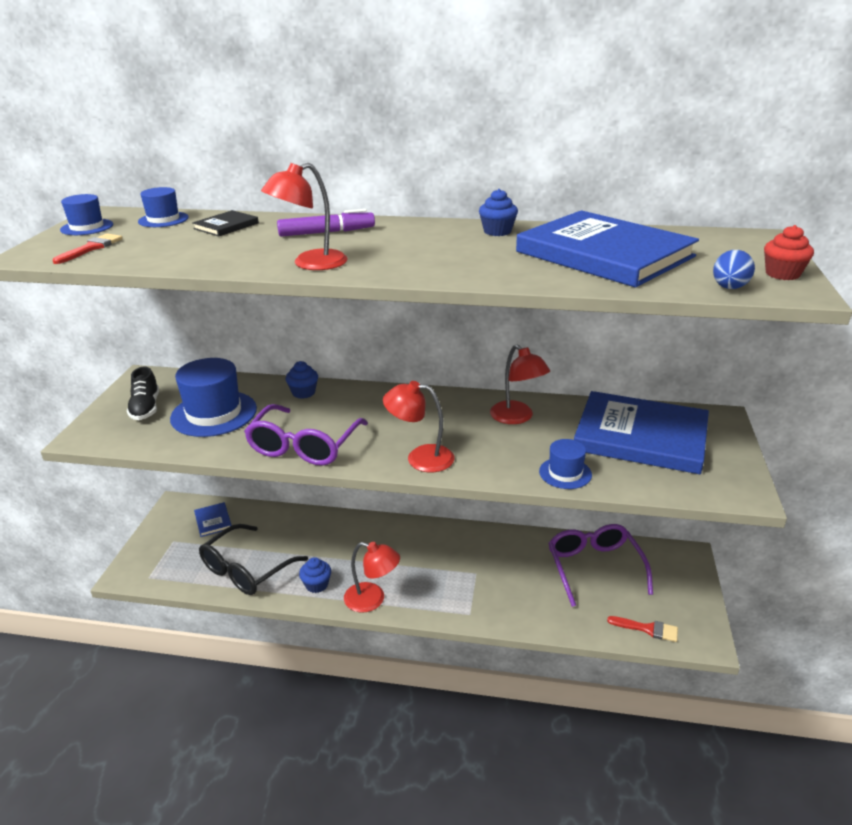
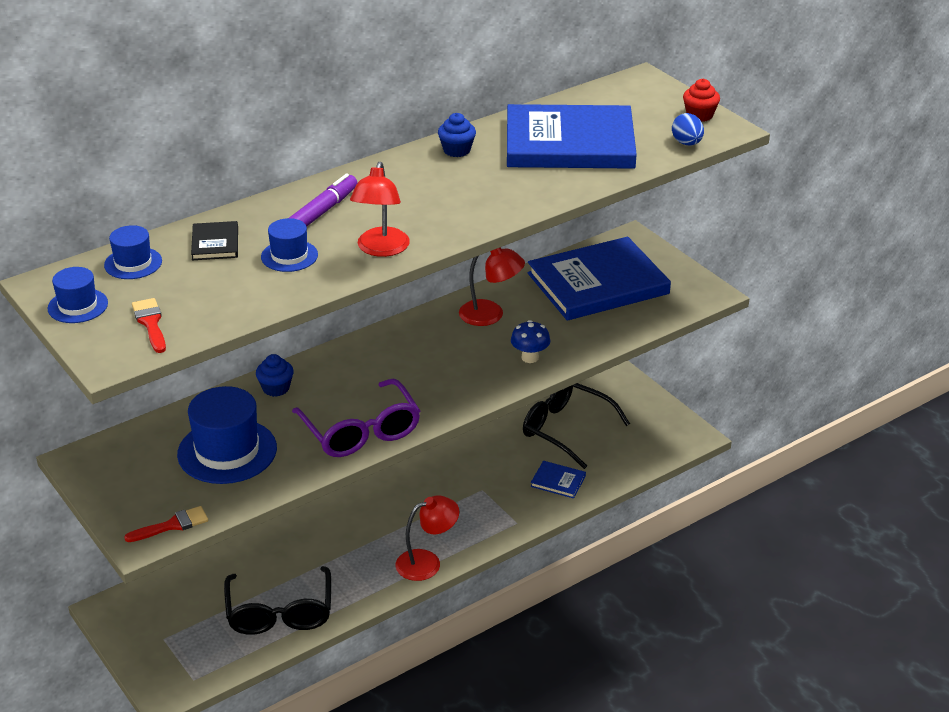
camera: 45 degrees left, 5 degrees up
black shoe [127,367,159,420] -> none
blue book [194,502,232,537] -> blue book moved to [531,461,586,498]
blue cupcake [299,557,331,593] -> none
red lamp [383,381,454,472] -> none
blue hat [539,439,592,489] -> blue hat moved to [261,218,318,272]
purple glasses [548,524,653,607] -> black glasses [523,383,630,469]
red brush [607,616,678,642] -> red brush moved to [124,506,208,542]
none -> blue mushroom [511,320,551,363]

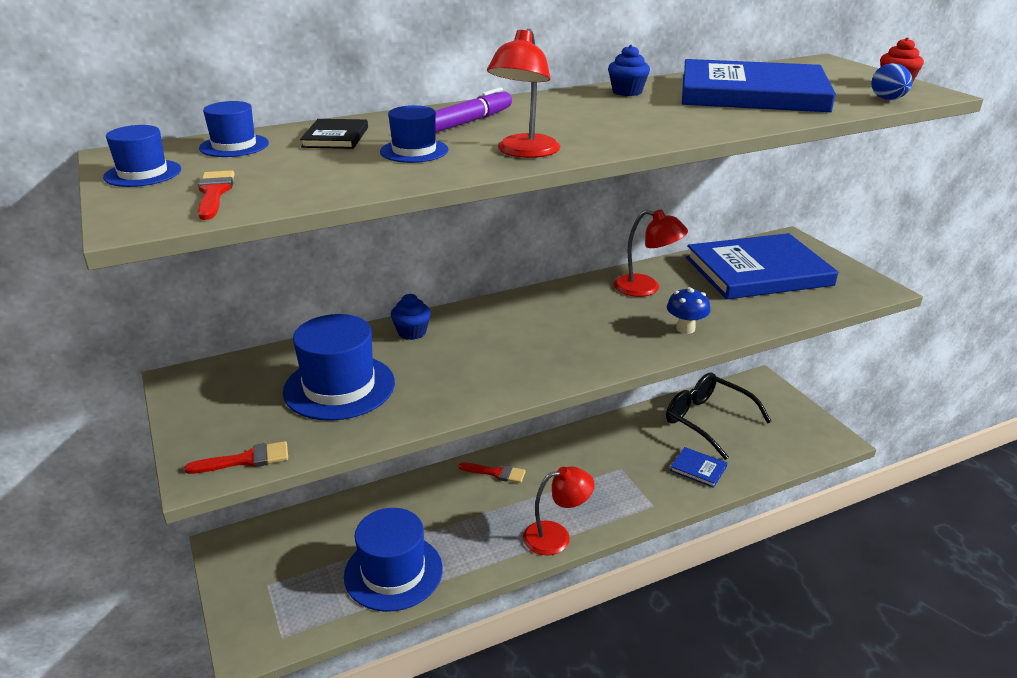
camera: 10 degrees right, 5 degrees down
black glasses [224,566,331,635] -> blue hat [344,508,443,612]
purple glasses [292,379,420,457] -> none
none -> red brush [458,462,526,483]

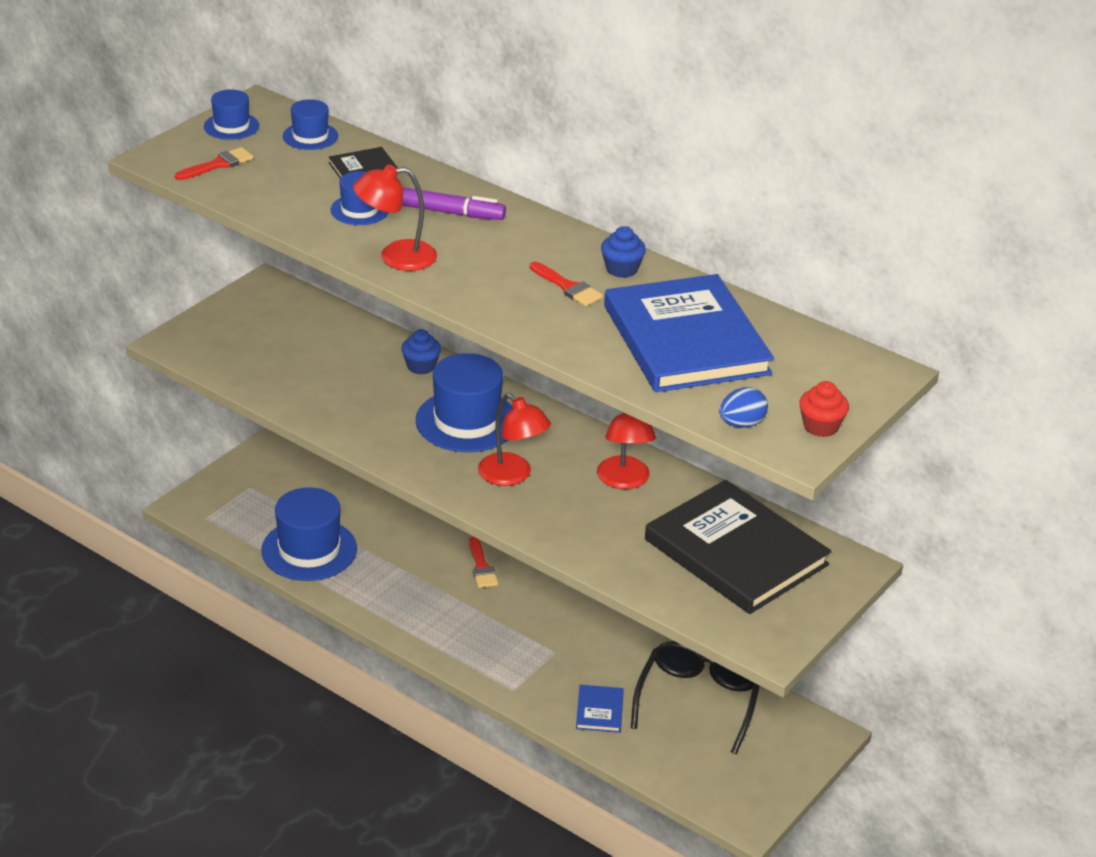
camera: 60 degrees right, 5 degrees up
red brush [184,441,288,474] -> red brush moved to [530,262,603,306]
blue hat [283,314,395,421] -> blue hat moved to [416,353,513,452]
red lamp [523,466,594,555] -> red lamp moved to [478,393,551,486]
blue mushroom [667,287,711,334] -> none
blue book [686,233,838,299] -> black book [645,480,831,614]

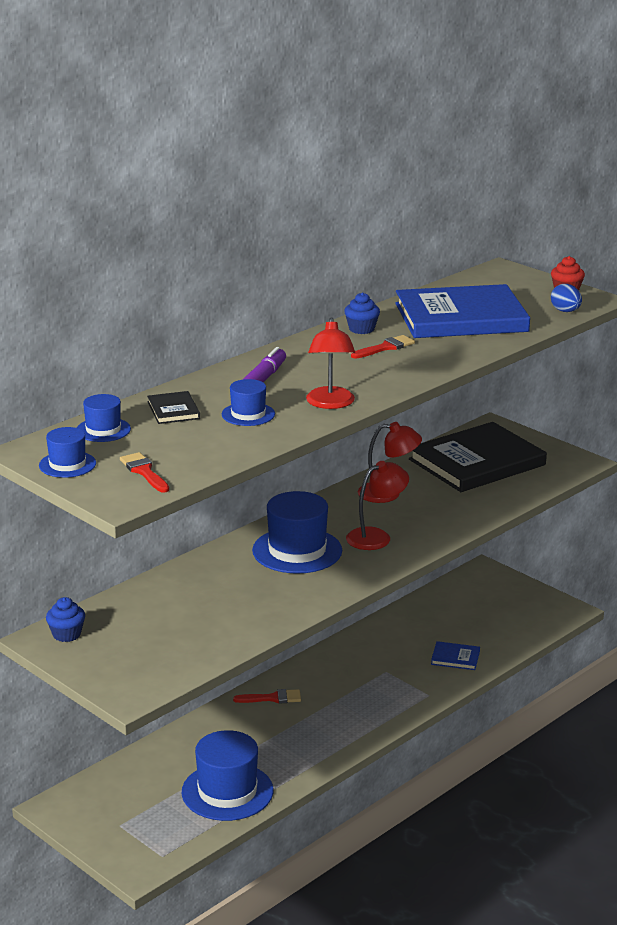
camera: 80 degrees left, 10 degrees down
blue cupcake [401,329,441,375] -> blue cupcake moved to [46,597,85,642]
black glasses [631,641,760,755] -> none

